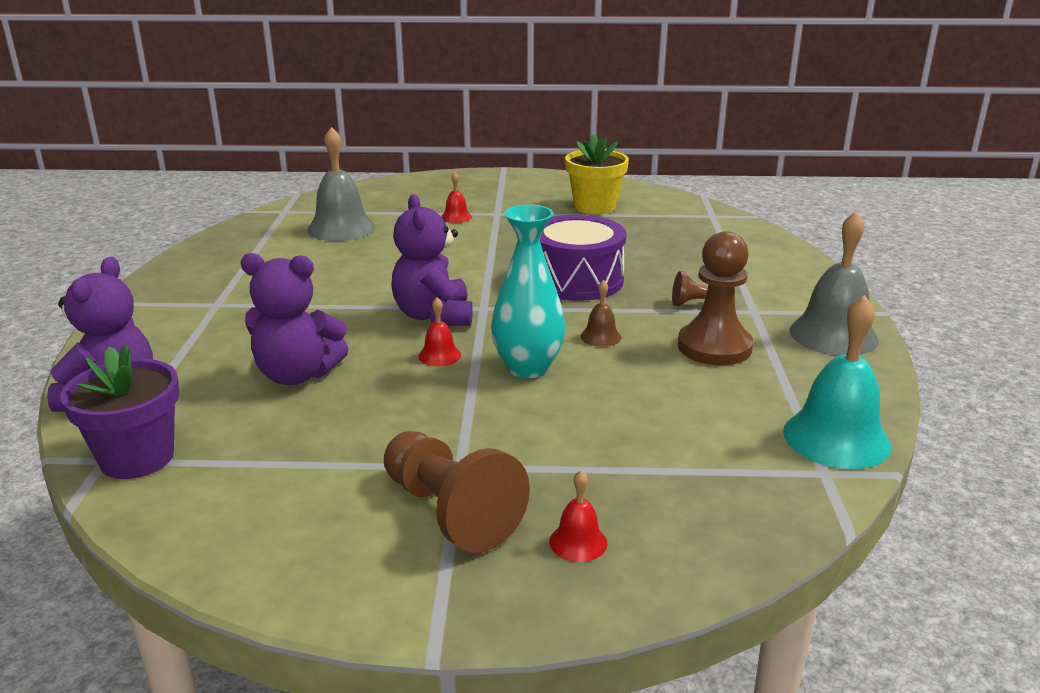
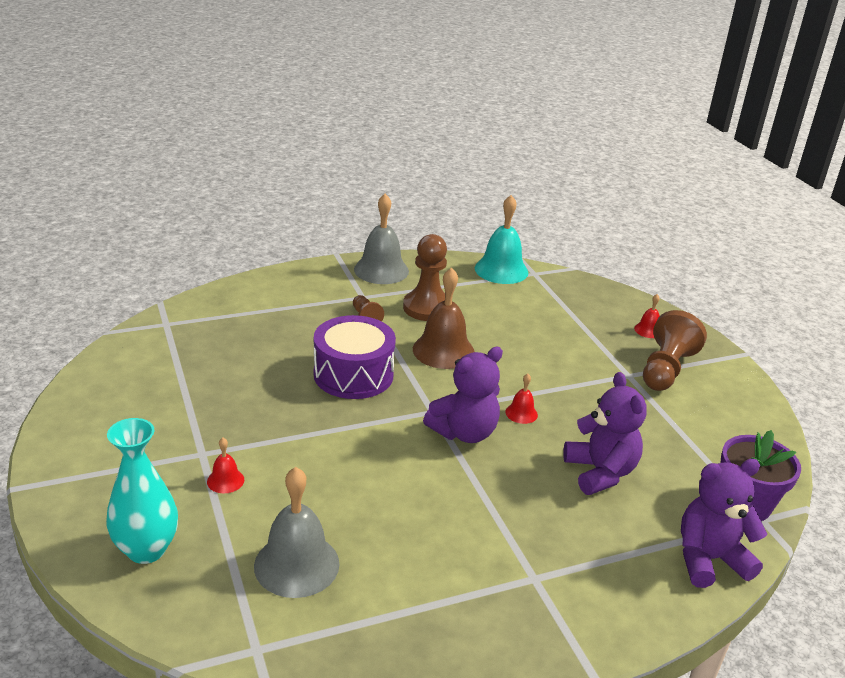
camera: 115 degrees left, 5 degrees up
turquoise vase [491,204,566,378] -> turquoise vase moved to [106,418,178,564]
yellow flower pot [565,134,629,214] -> none
brown bell [580,280,622,347] -> brown bell [413,267,475,369], size x2.10

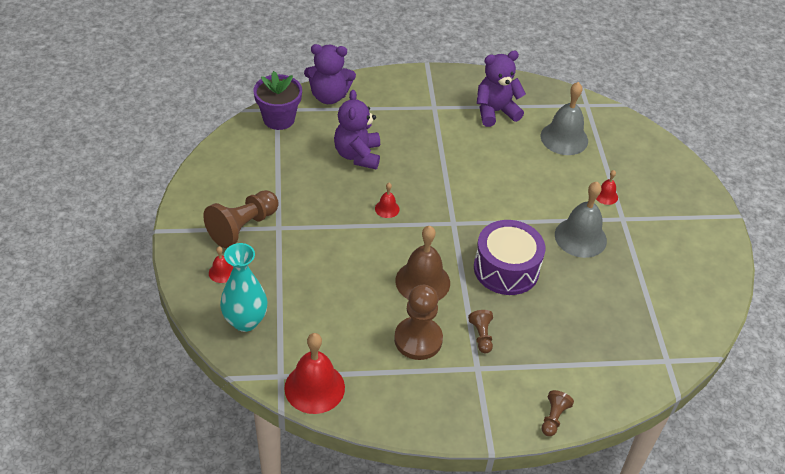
camera: 165 degrees left, 15 degrees up
turquoise vase [106,418,178,564] -> turquoise vase moved to [220,243,268,332]
grey bell [354,194,409,284] -> grey bell moved to [555,182,607,258]
purple teddy bear [423,347,503,443] -> purple teddy bear moved to [477,51,526,127]
turquoise bell [475,195,528,284] -> red bell [284,333,345,414]
none -> brown pawn [542,390,574,436]

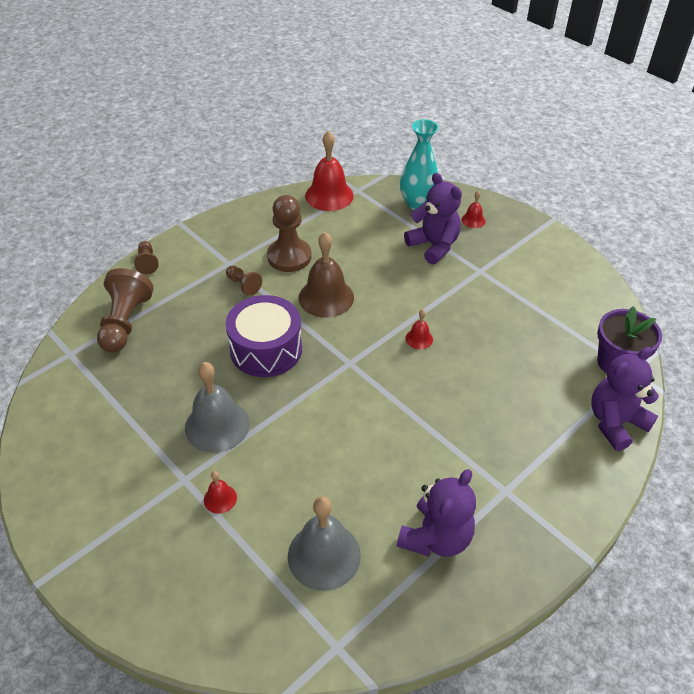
camera: 145 degrees right, 0 degrees up
brown pawn [203,190,279,248] -> brown pawn moved to [97,268,154,352]
purple teddy bear [334,90,380,169] -> purple teddy bear moved to [404,173,462,264]

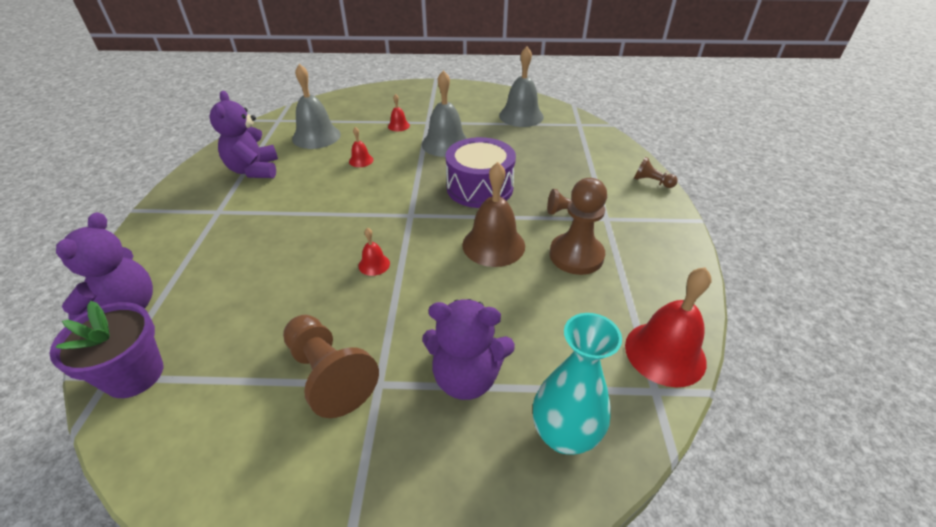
camera: 135 degrees right, 5 degrees down
brown pawn [97,268,154,352] -> brown pawn moved to [283,315,379,418]
red bell [461,191,485,228] -> red bell moved to [349,127,373,167]
none -> grey bell [499,47,544,127]

